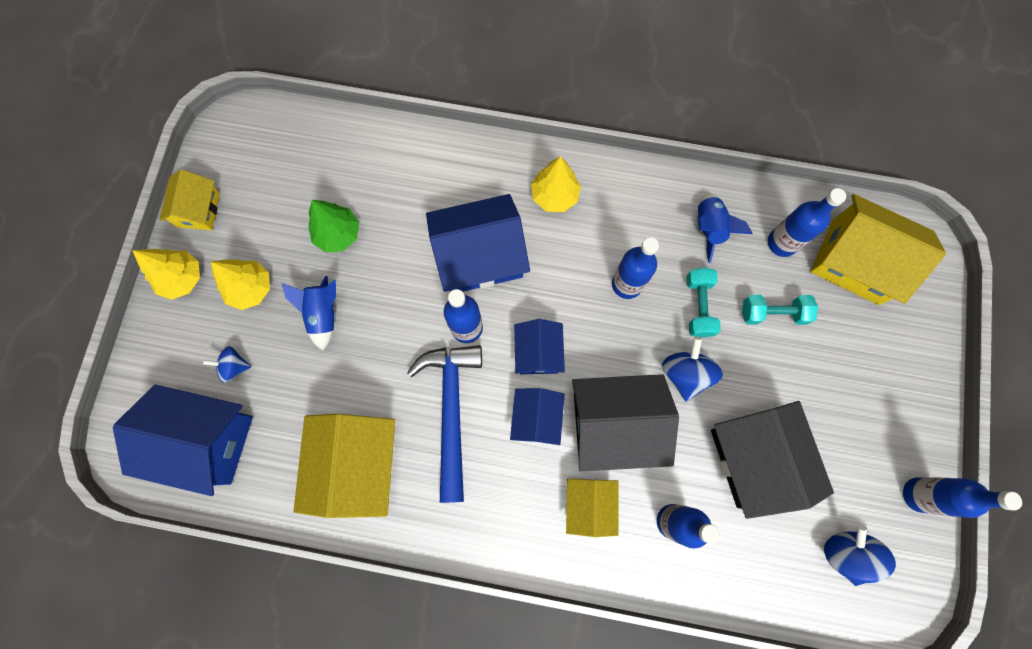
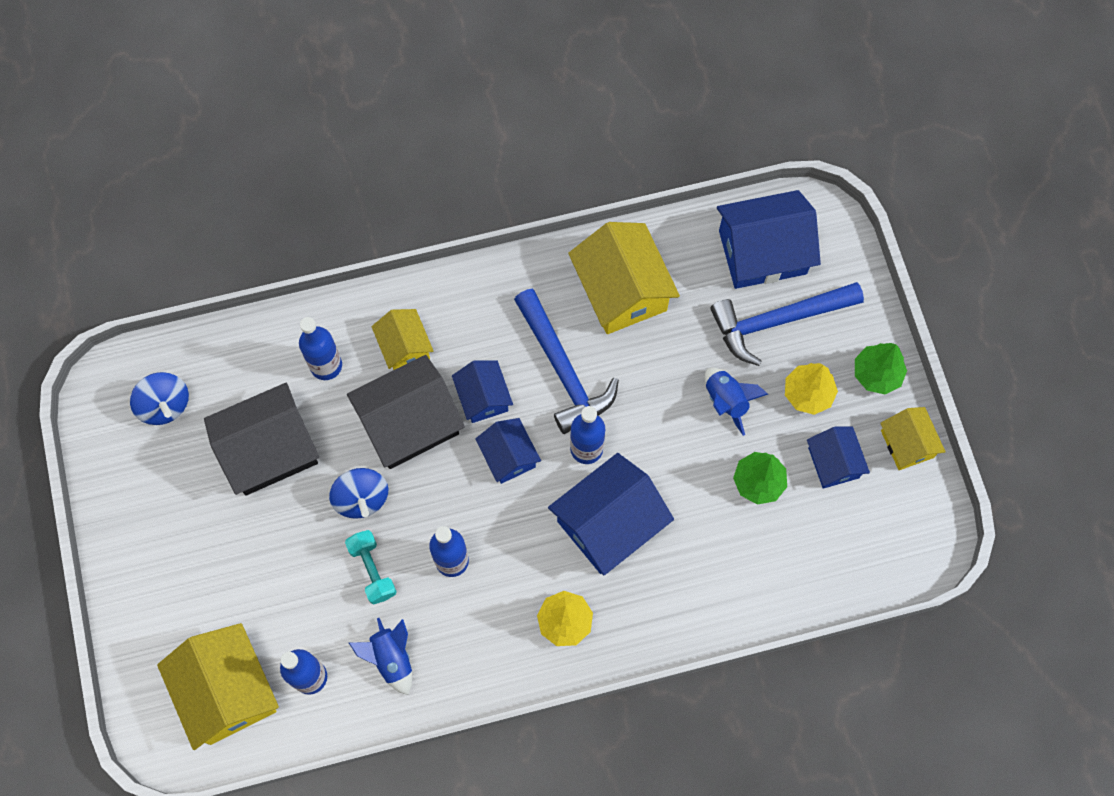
camera: 155 degrees right, 5 degrees down
yellow tree [132,249,200,300] -> green tree [855,343,907,394]
blue spinning top [203,346,251,383] -> blue hammer [710,282,864,366]
black house [711,401,834,519] -> black house turned 75 degrees counterclockwise [204,383,319,495]
turquoise dumbbell [742,295,818,325] -> none
yellow house [810,194,946,305] -> yellow house turned 60 degrees clockwise [157,623,279,750]
blue bottle [903,477,1022,518] -> none
none -> blue house [807,427,870,489]

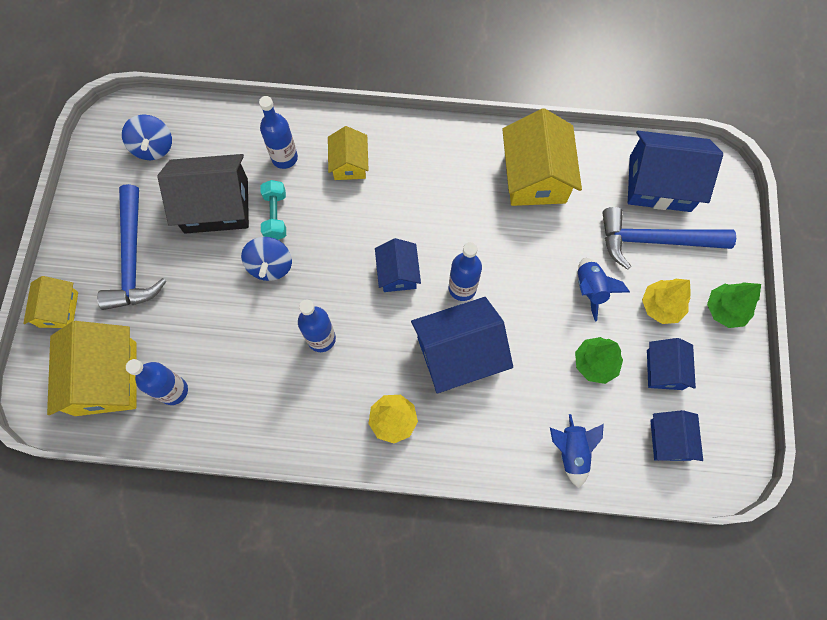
camera: 20 degrees right, 0 degrees up
turquoise dumbbell [345,530,397,605] -> turquoise dumbbell moved to [261,180,286,240]
black house [347,355,465,469] -> none
blue rocket [349,618,412,695] -> blue rocket moved to [550,414,604,488]
blue house [452,360,513,423] -> blue house moved to [650,410,703,461]
blue hammer [514,289,619,434] -> blue hammer moved to [97,184,167,310]
yellow house [880,407,946,470] -> yellow house moved to [23,276,78,328]

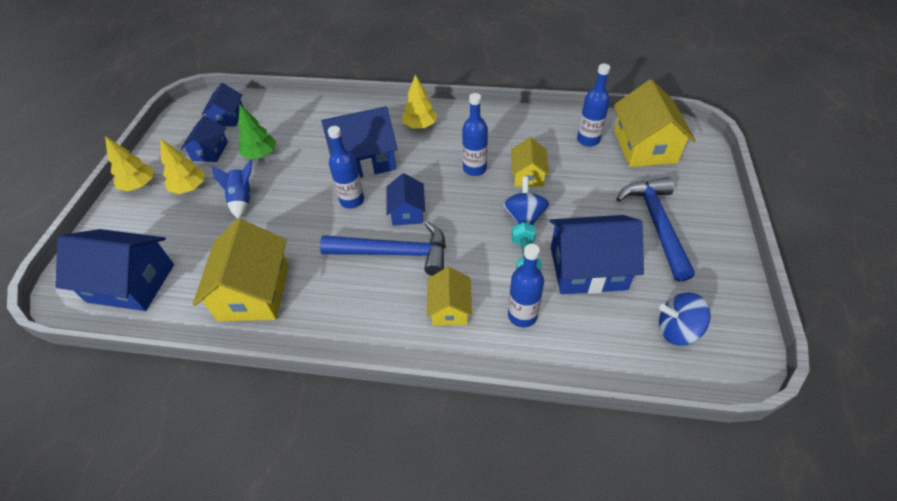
camera: 175 degrees left, 20 degrees down
yellow house [23,276,78,328] -> yellow house moved to [511,137,549,187]
blue spinning top [122,114,172,160] -> blue spinning top turned 75 degrees counterclockwise [659,292,711,345]
black house [158,154,249,234] -> blue house [550,215,644,294]
blue rocket [550,414,604,488] -> none
blue hammer [602,207,736,270] -> blue hammer moved to [320,221,446,276]
green tree [707,282,761,328] -> yellow tree [105,136,154,191]

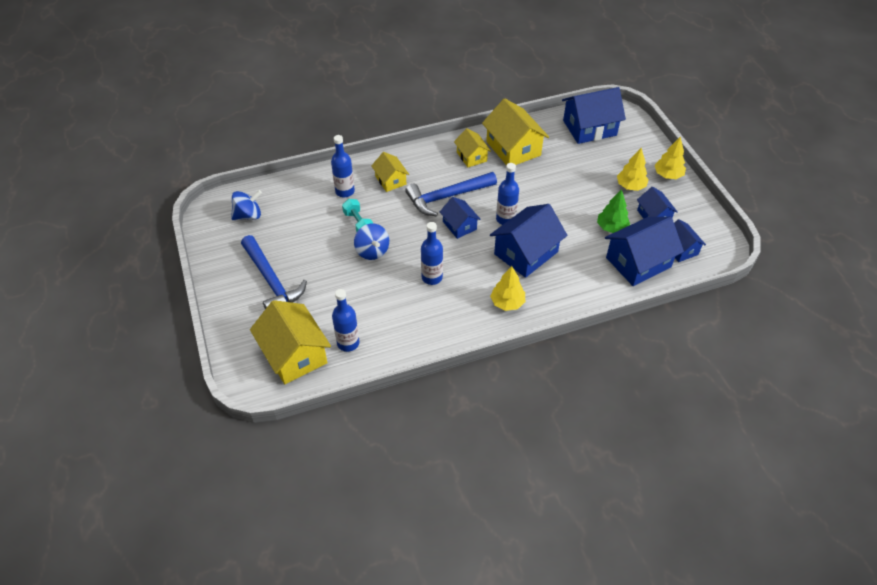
camera: 150 degrees right, 0 degrees up
blue rocket [212,159,252,219] -> none
yellow house [511,137,549,187] -> yellow house moved to [454,129,491,167]
blue house [550,215,644,294] -> blue house moved to [605,217,684,286]

